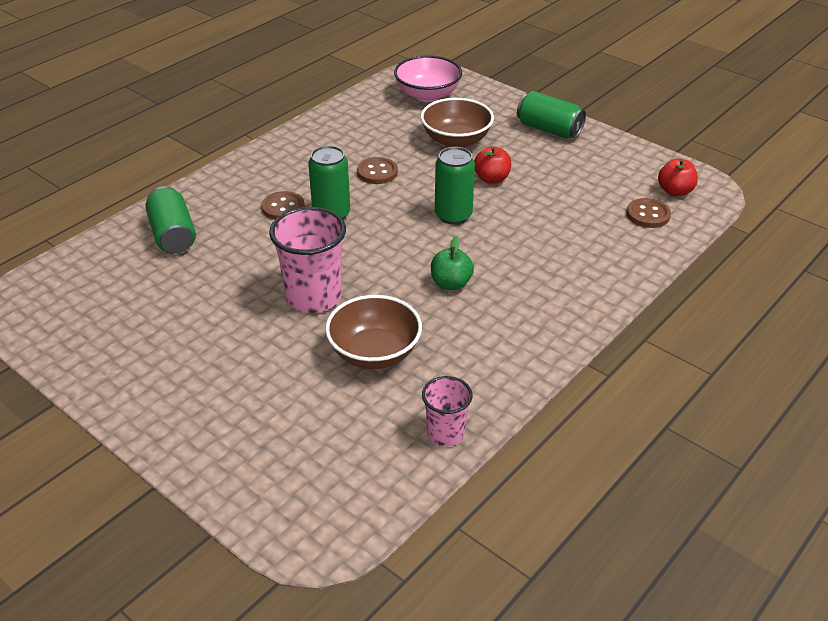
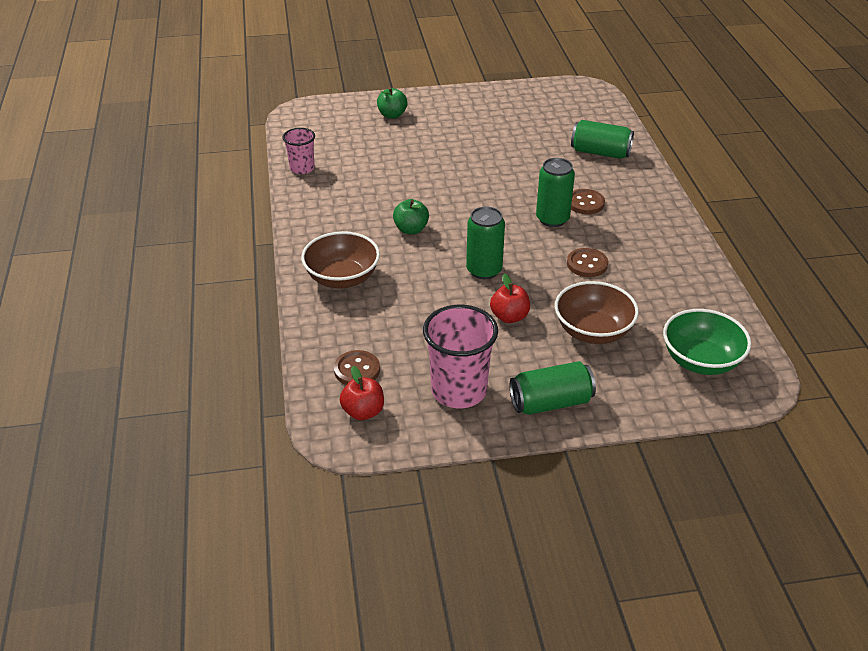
camera: 130 degrees right, 0 degrees up
pink cup [269,207,346,313] -> pink cup moved to [423,305,498,408]
brown bowl [325,295,422,369] -> brown bowl moved to [301,231,380,289]
pink bowl [394,55,462,102] -> green bowl [663,309,751,375]
none -> green apple [377,87,408,119]

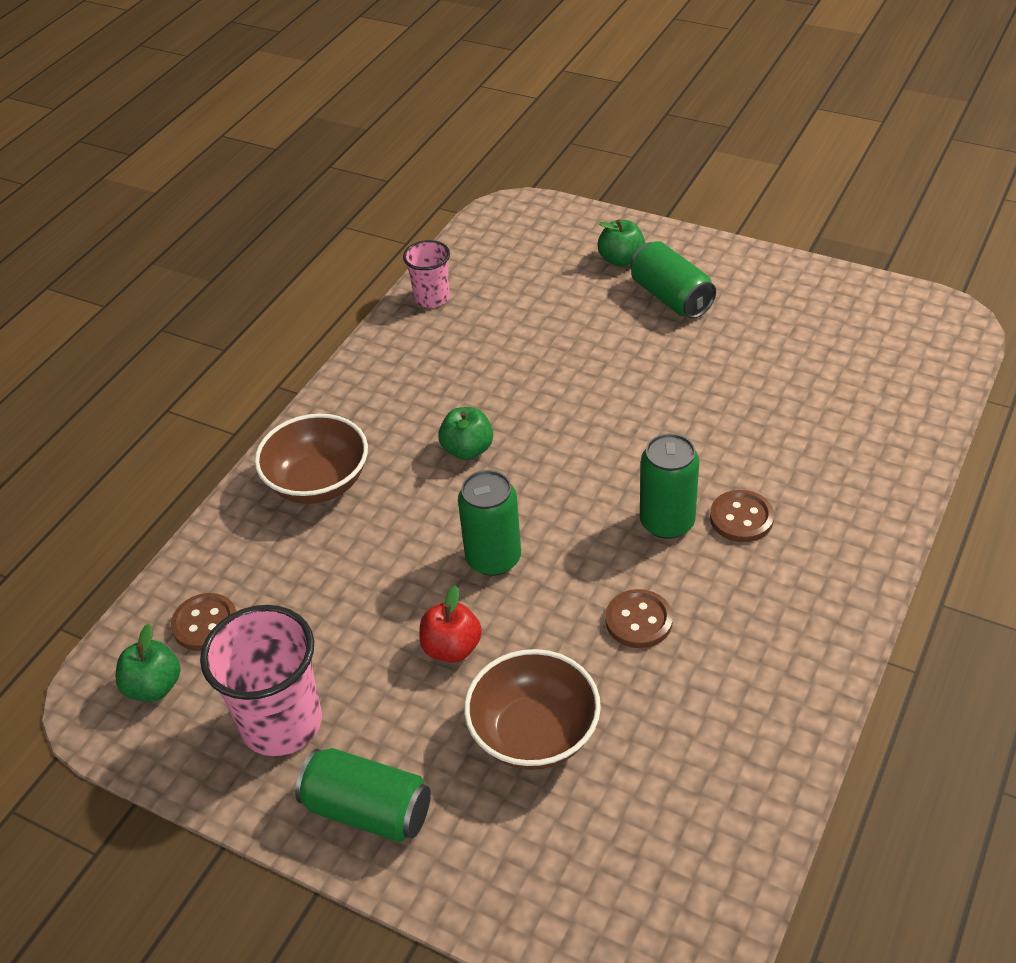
camera: 40 degrees right, 5 degrees up
red apple [340,366,384,420] -> green apple [115,624,180,702]
green can [571,120,634,159] -> green can moved to [630,241,716,319]
green bowl [663,309,751,375] -> none

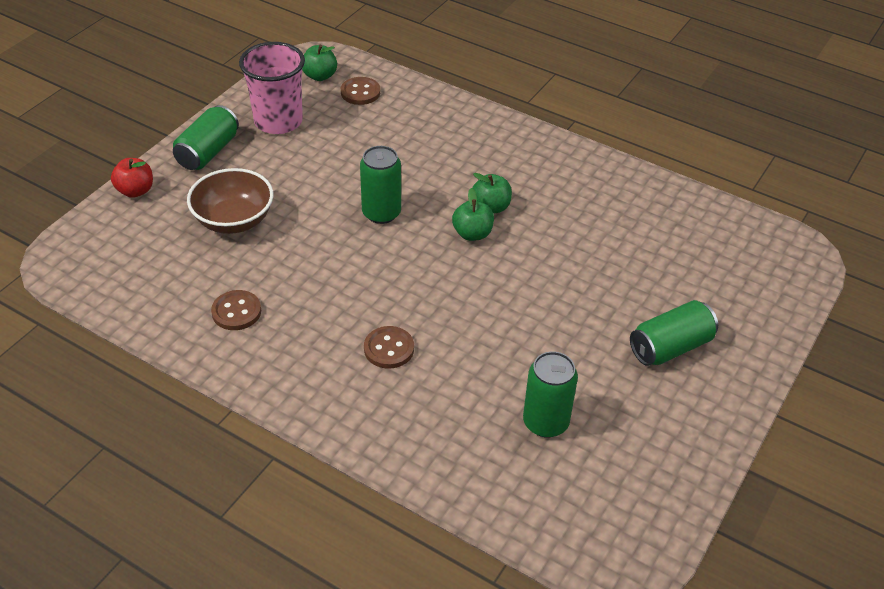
camera: 90 degrees right, 0 degrees up
brown bowl [255,413,368,504] -> none
pink cup [403,240,450,308] -> none
red apple [419,585,482,663] -> red apple moved to [111,158,153,198]
green apple [598,219,645,267] -> green apple moved to [452,188,494,241]
brown button [605,589,673,648] -> brown button moved to [211,290,261,330]
green can [640,433,699,539] -> green can moved to [523,351,578,438]

